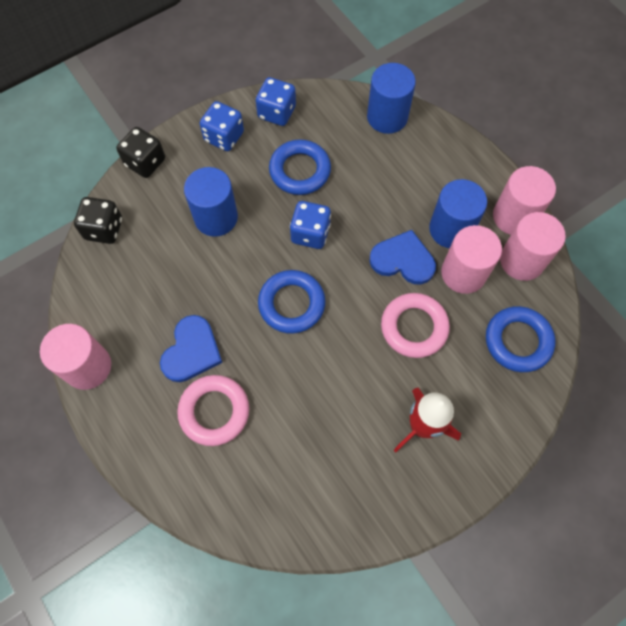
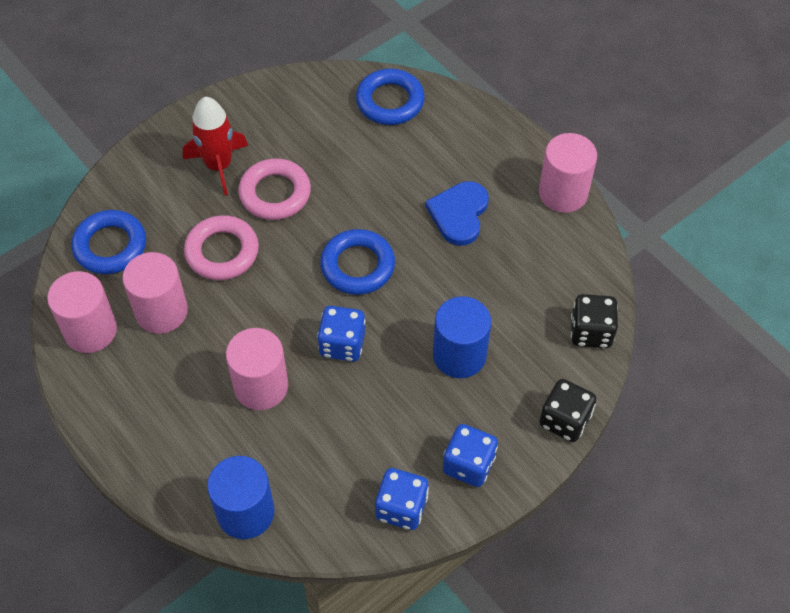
camera: 175 degrees right, 10 degrees down
pink ring [177,375,249,446] -> pink ring moved to [238,158,311,220]
blue ring [269,139,331,195] -> blue ring moved to [356,69,425,125]
blue heart [369,230,436,285] -> none
blue cylinder [429,179,487,248] -> none
pink cylinder [493,166,556,235] -> pink cylinder moved to [226,328,288,410]

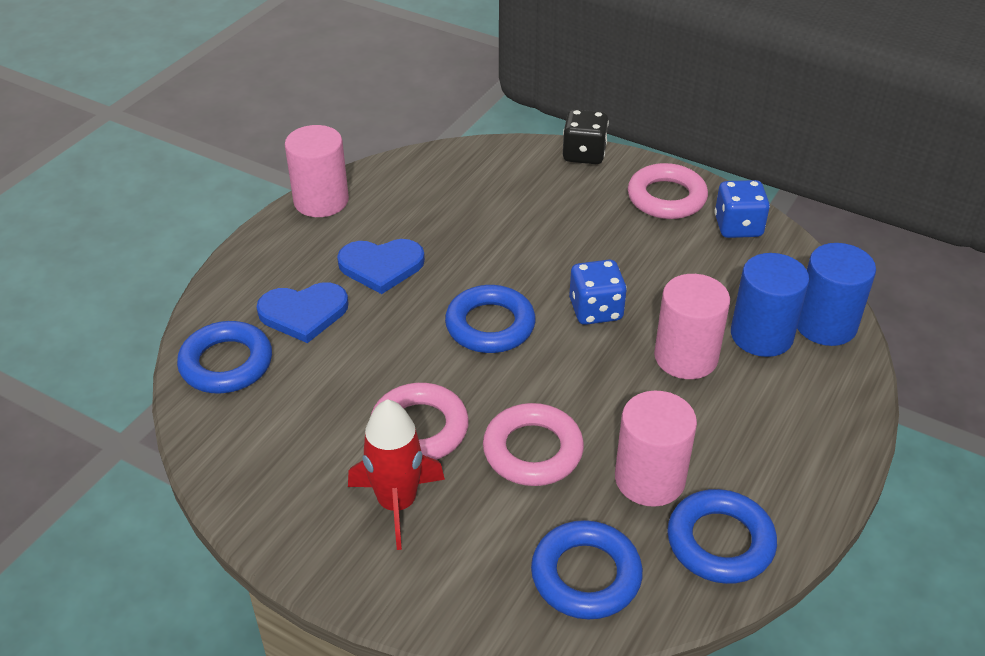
camera: 110 degrees left, 15 degrees down
pink cylinder [47,271,117,353] -> blue ring [667,489,777,584]
blue cylinder [433,296,491,378] -> blue cylinder moved to [731,253,809,357]
blue dice [443,424,498,487] -> pink ring [628,163,708,219]
black dice [571,294,618,348] -> none
none -> blue heart [256,282,349,343]

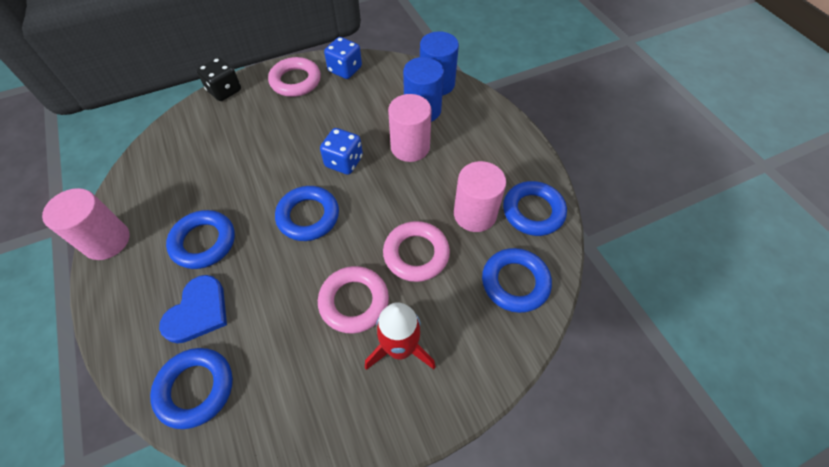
camera: 55 degrees left, 15 degrees up
blue heart [337,239,425,294] -> blue ring [166,210,235,269]

